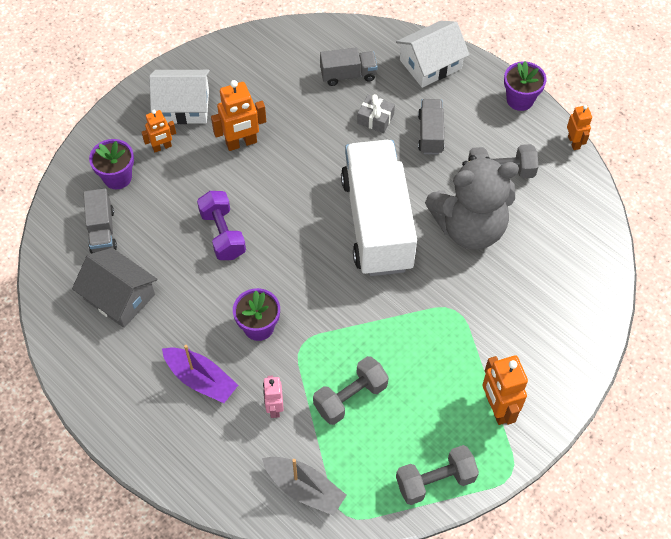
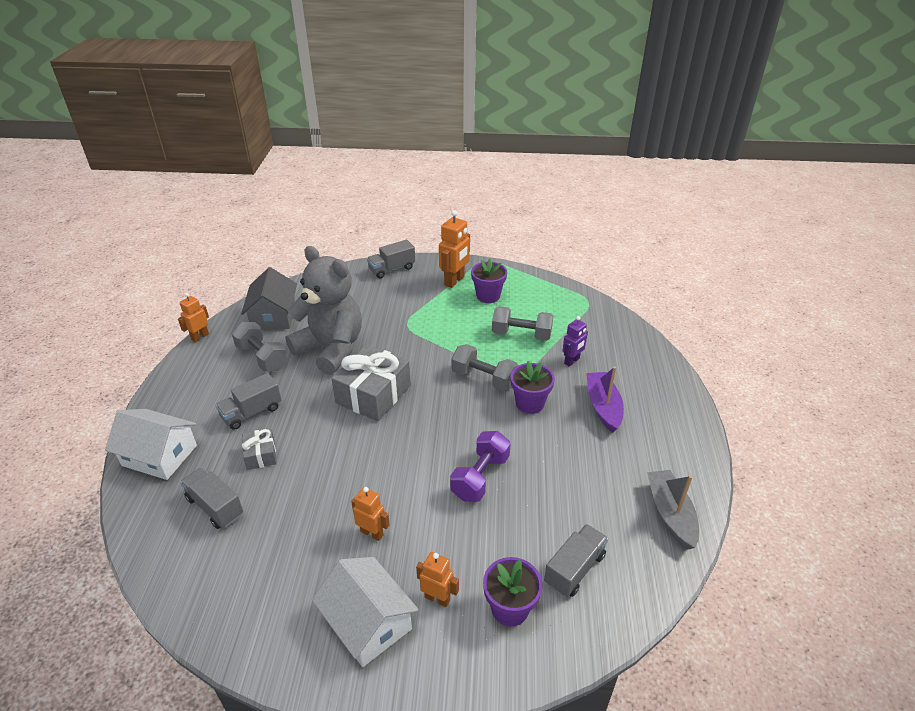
camera: 130 degrees left, 20 degrees down
grey house [72,248,157,328] -> grey house moved to [241,267,297,330]
orange robot [211,80,266,151] -> orange robot [351,487,390,541], size x0.62
grey boat [262,457,346,516] -> grey boat moved to [647,470,699,550]
pink robot [263,376,284,418] -> purple robot [562,316,588,367]
white truck [341,140,417,276] -> grey gift [331,344,411,421]
grey dumbbell [396,445,479,505] -> grey dumbbell moved to [451,344,518,391]
purple flower pot [504,61,546,111] -> purple flower pot moved to [471,258,507,303]
none -> grey truck [367,240,415,278]

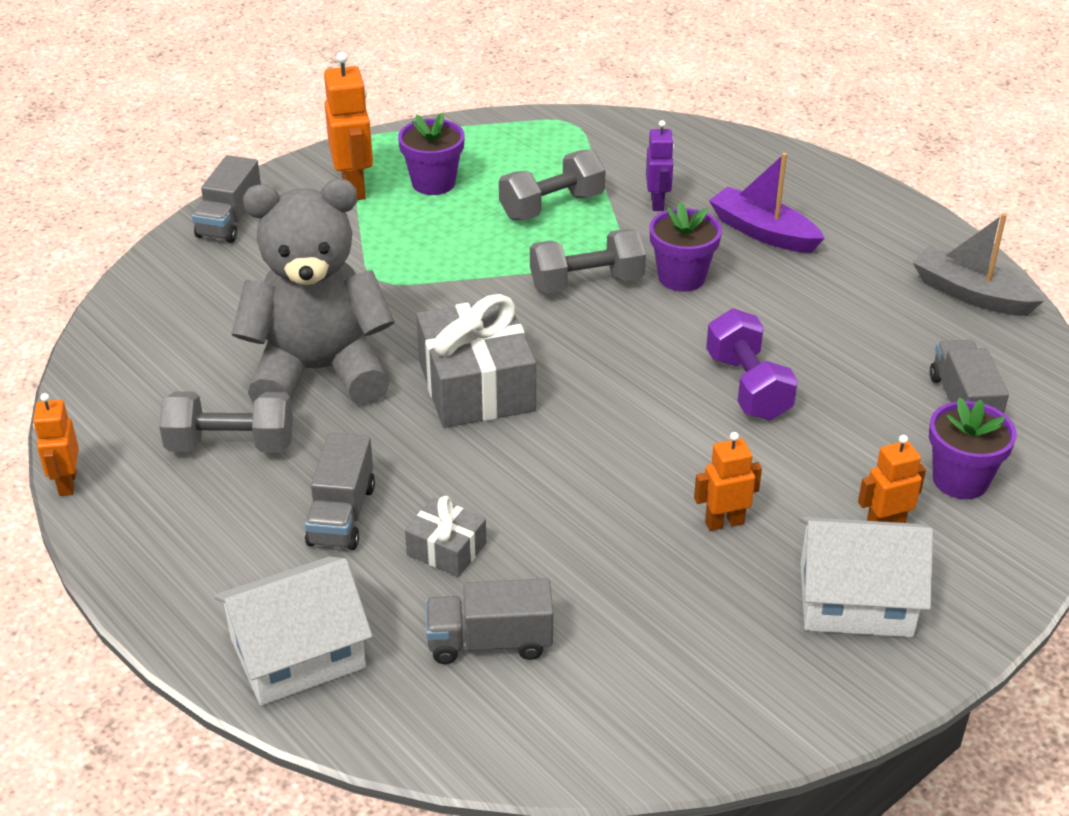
camera: 45 degrees left, 0 degrees up
grey house [241,267,297,330] -> none

